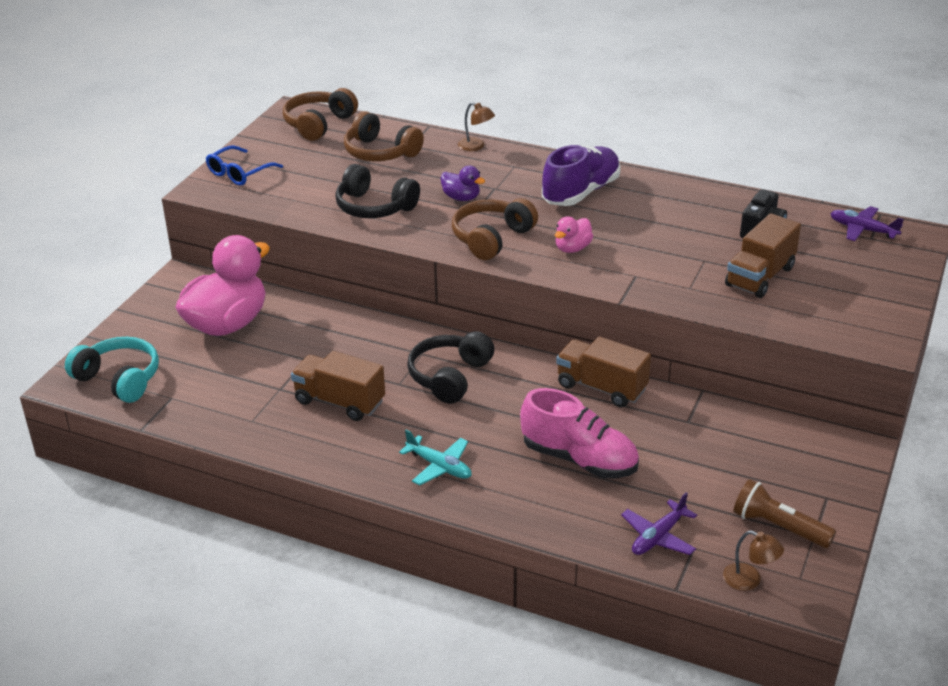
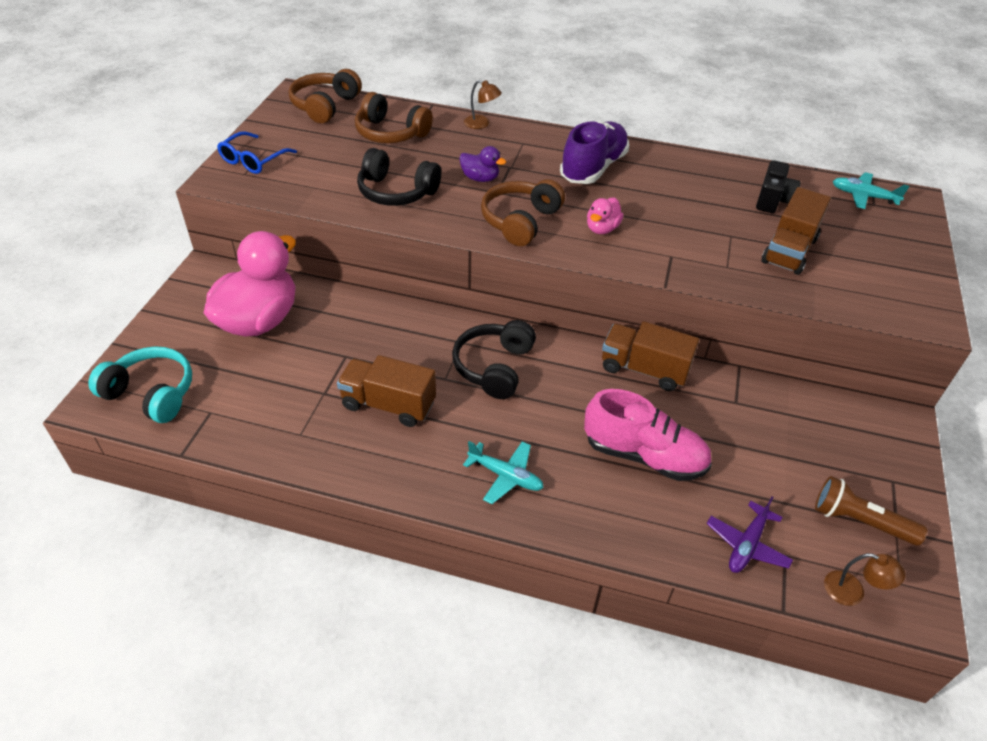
camera: 10 degrees left, 10 degrees up
purple plane [830,206,904,241] -> turquoise plane [833,172,909,209]

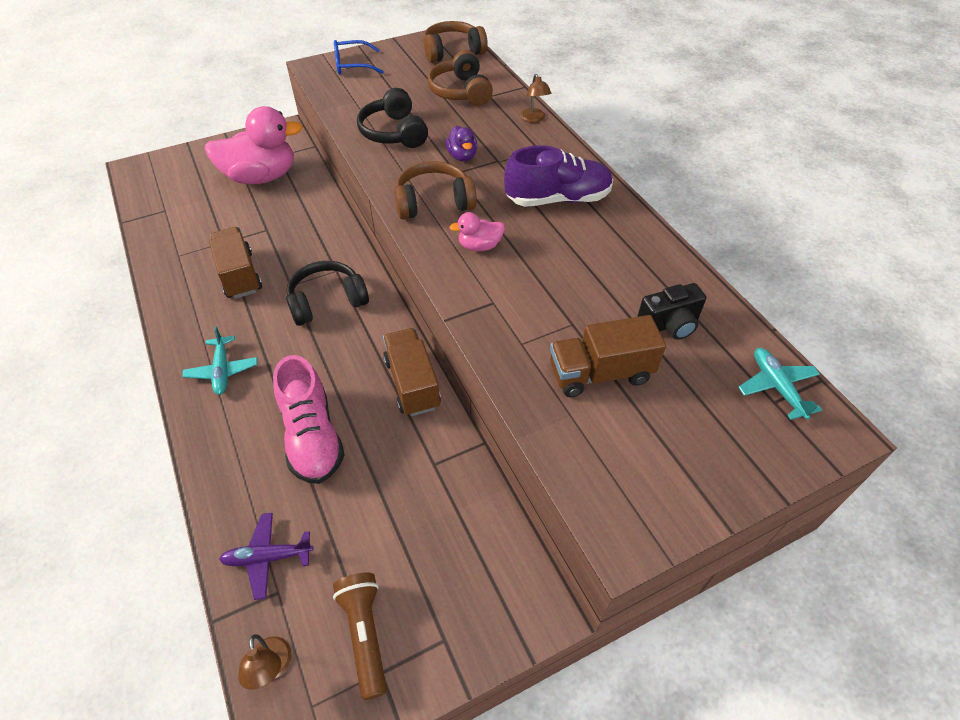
camera: 50 degrees right, 5 degrees up
turquoise headphones [88,346,192,423] -> none

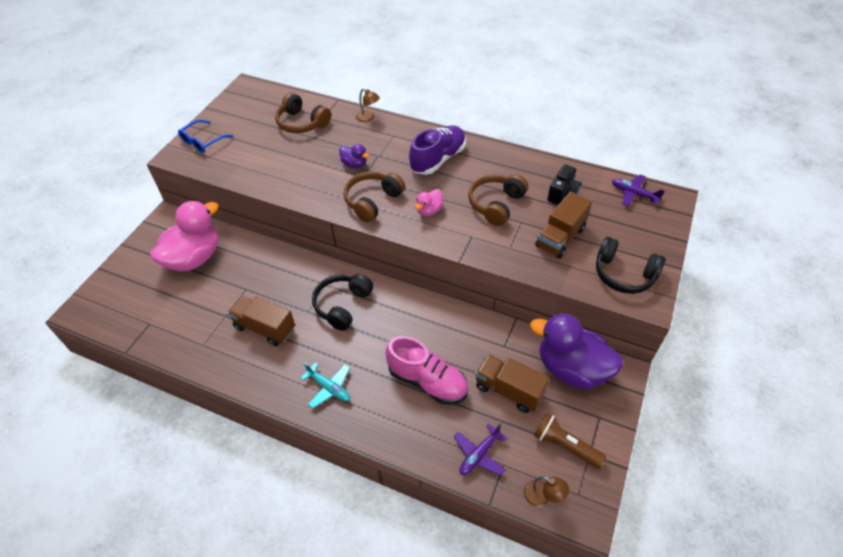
camera: 40 degrees left, 0 degrees up
black headphones [357,88,428,148] -> black headphones moved to [596,237,666,294]
brown truck [383,328,441,416] -> brown truck moved to [475,354,549,413]
brown headphones [423,21,488,63] -> brown headphones moved to [468,174,528,226]
turquoise plane [738,348,822,420] -> purple plane [612,175,665,206]
none -> purple duck [530,314,623,389]

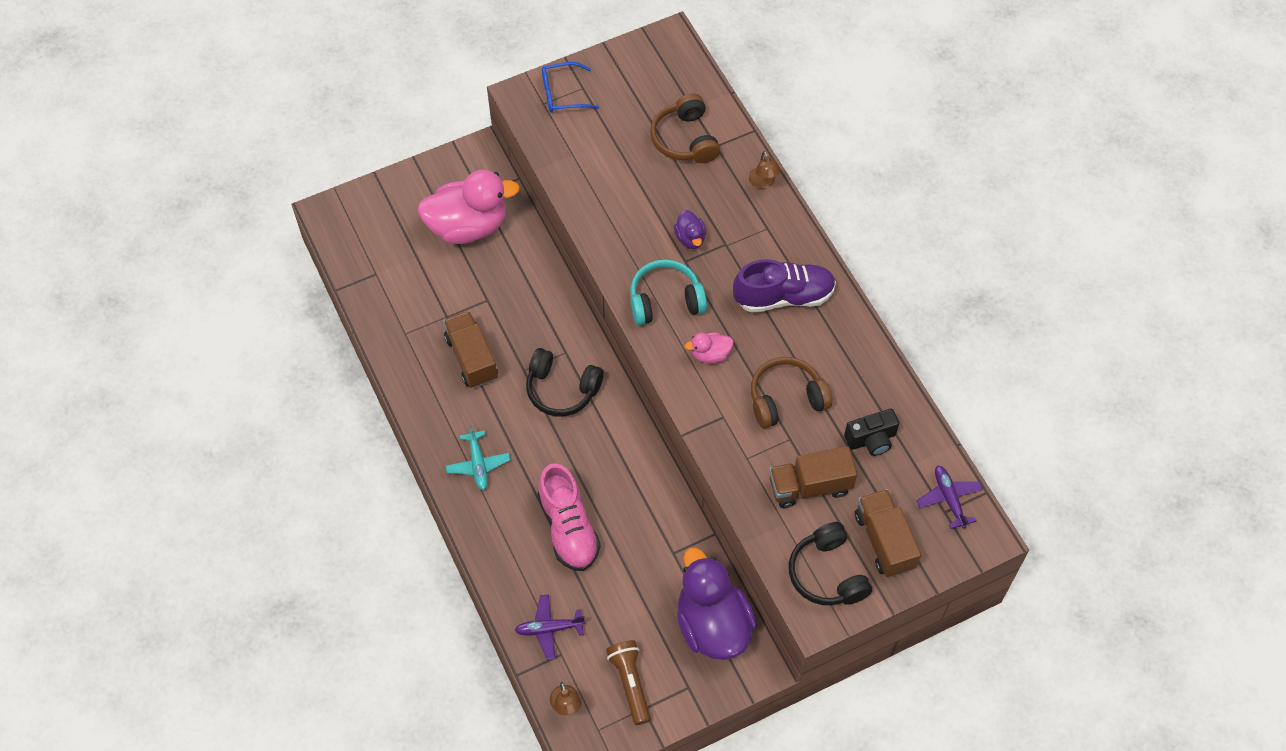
camera: 40 degrees right, 10 degrees up
black headphones [312,274,374,331] -> black headphones turned 135 degrees counterclockwise [526,348,604,417]
brown headphones [343,172,405,222] -> turquoise headphones [630,260,707,325]
brown truck [475,354,549,413] -> brown truck moved to [855,489,921,577]

